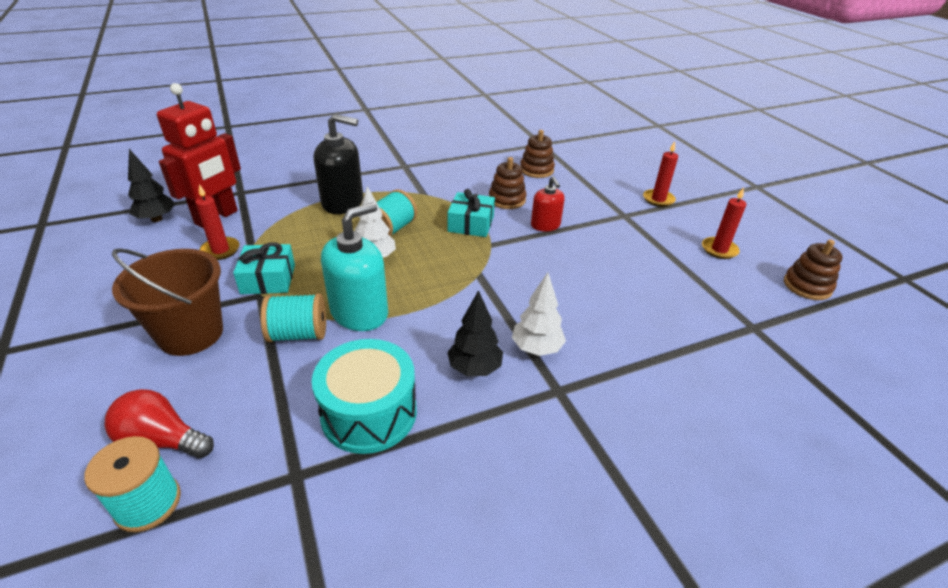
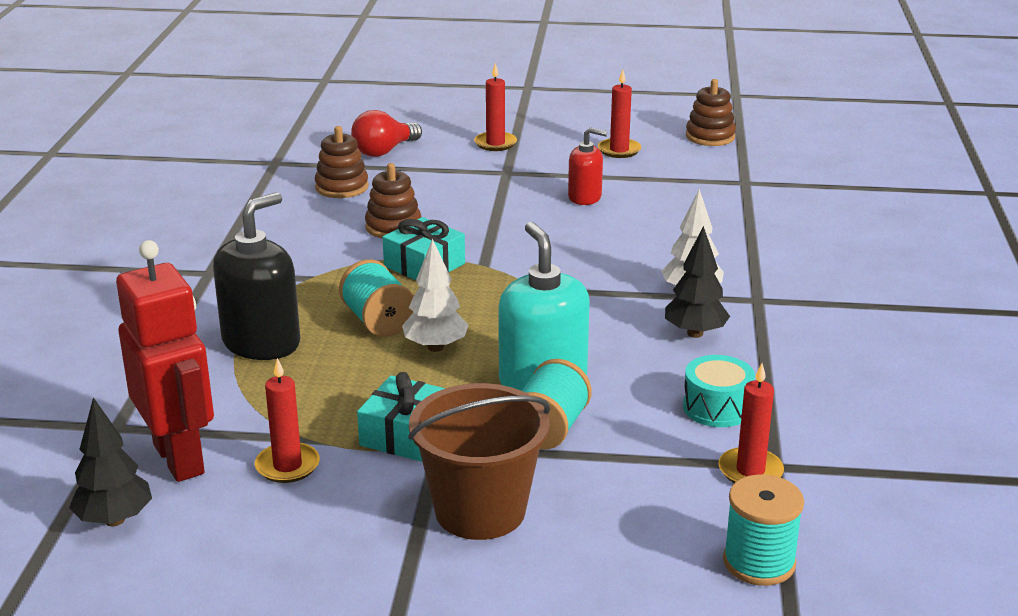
camera: 60 degrees left, 10 degrees down
red light bulb [105,389,214,458] -> red light bulb moved to [351,110,422,157]
turquoise drum [312,339,417,454] -> turquoise drum [683,355,755,427], size x0.61
red soap dispenser [531,176,564,231] -> red soap dispenser moved to [568,127,607,205]
none -> red candle [718,363,784,483]

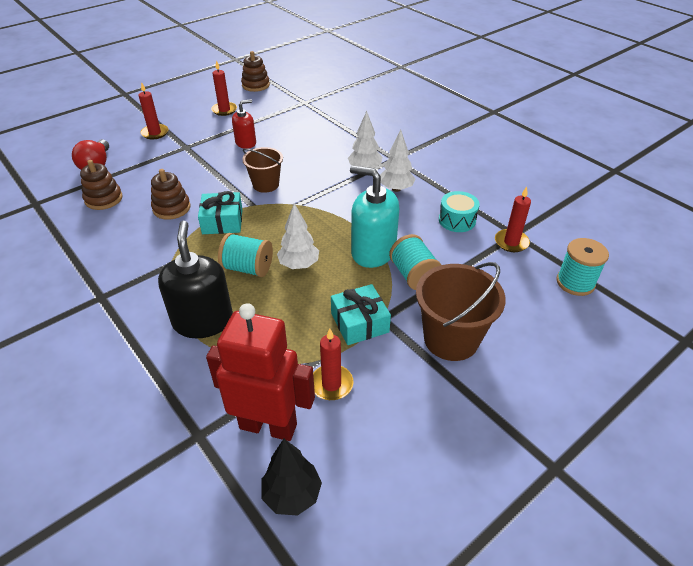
camera: 45 degrees left, 15 degrees up
black tree [665,226,730,338] -> white tree [380,130,416,192]
none -> brown bucket [242,147,283,193]

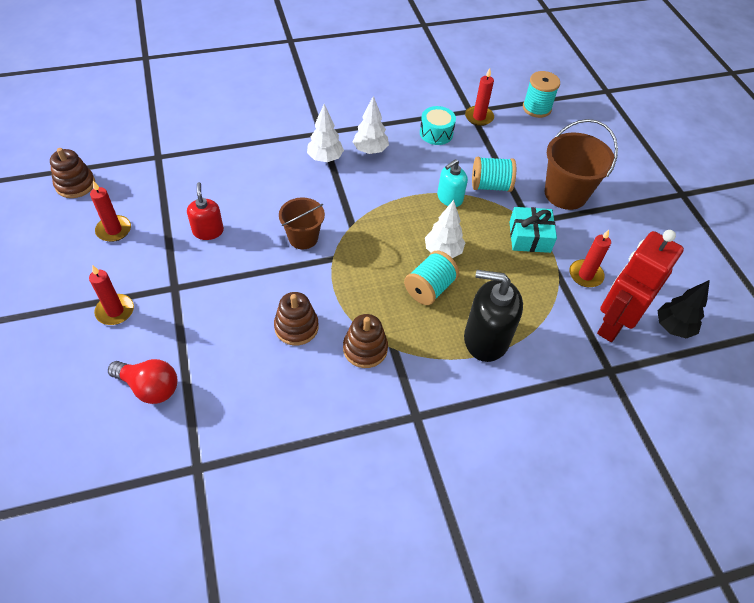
camera: 70 degrees left, 10 degrees up
brown stacking toy [80,160,122,210] -> brown stacking toy moved to [343,314,388,368]
turquoise gift [198,191,243,234] -> none
turquoise soap dispenser [350,165,399,268] -> turquoise soap dispenser [437,159,468,207], size x0.59

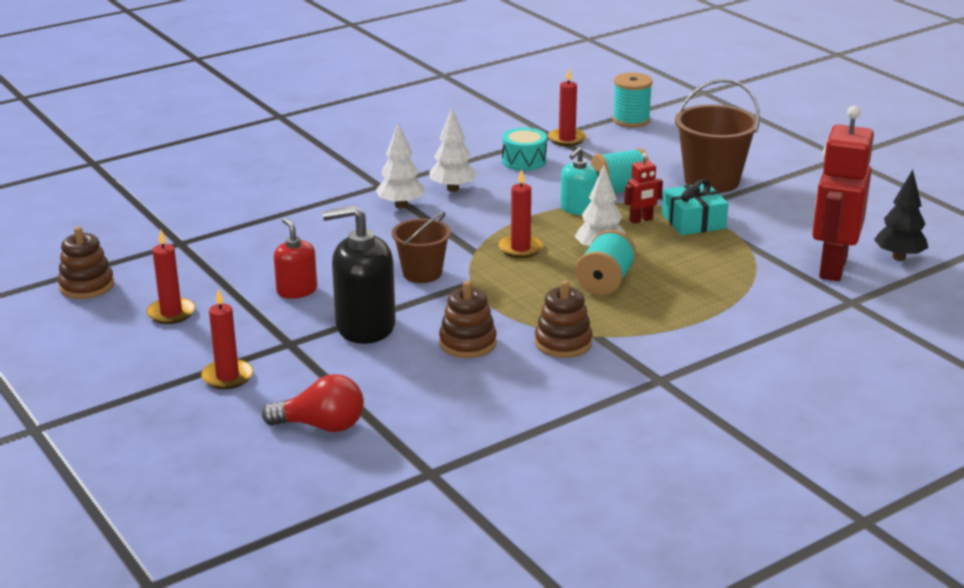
camera: 15 degrees left, 25 degrees down
black soap dispenser [464,270,523,362] -> black soap dispenser moved to [322,205,396,344]
red candle [569,230,611,287] -> red candle moved to [499,169,543,258]
none -> red robot [624,153,663,224]

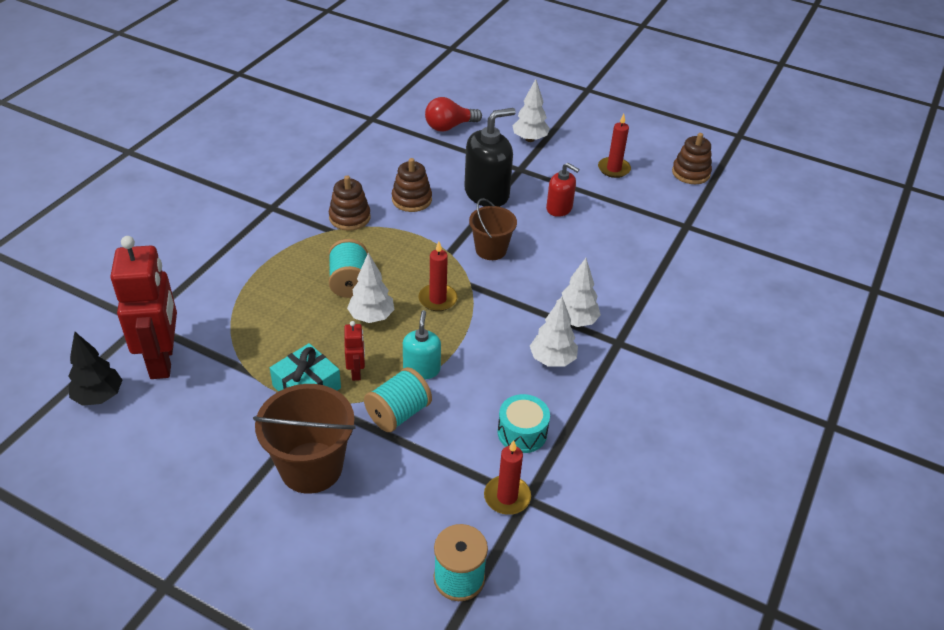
camera: 150 degrees right, 15 degrees up
red candle [201,289,253,389] -> white tree [512,79,550,142]
red robot [624,153,663,224] -> red robot turned 135 degrees clockwise [344,321,365,381]

